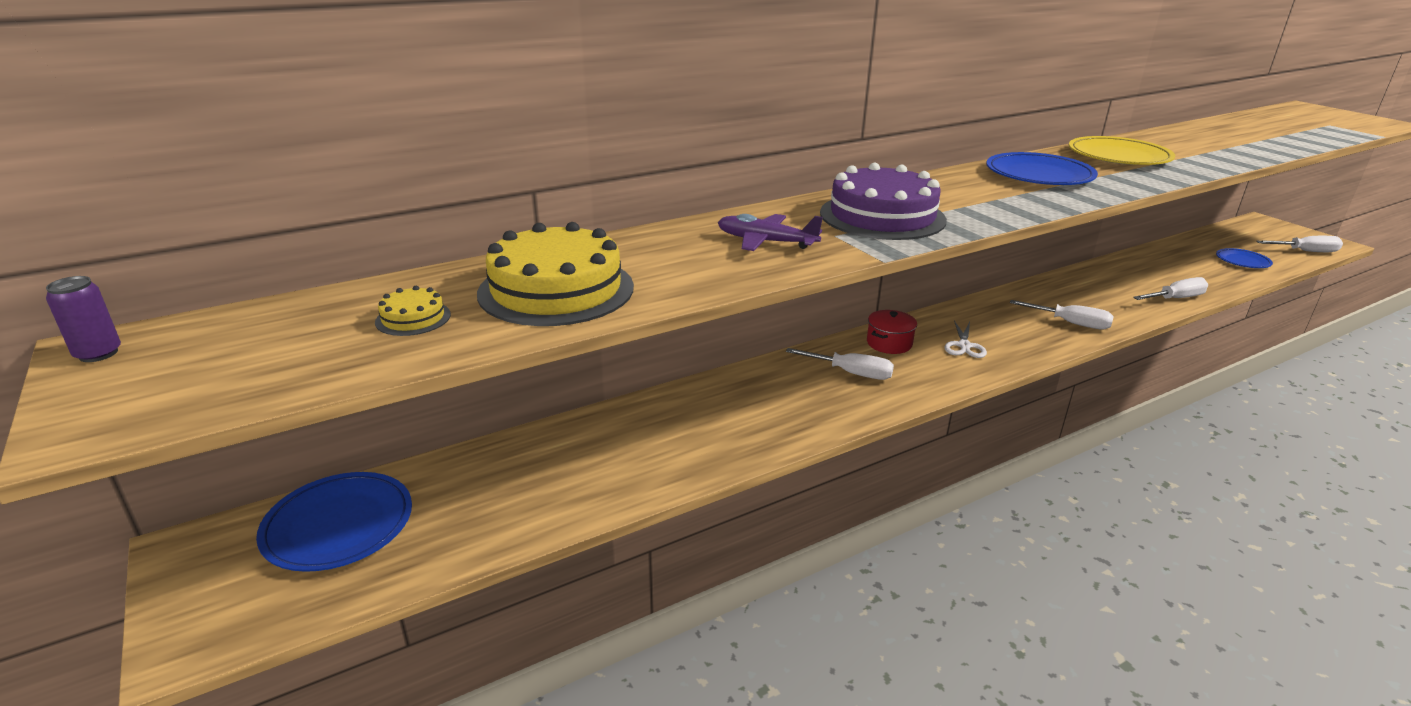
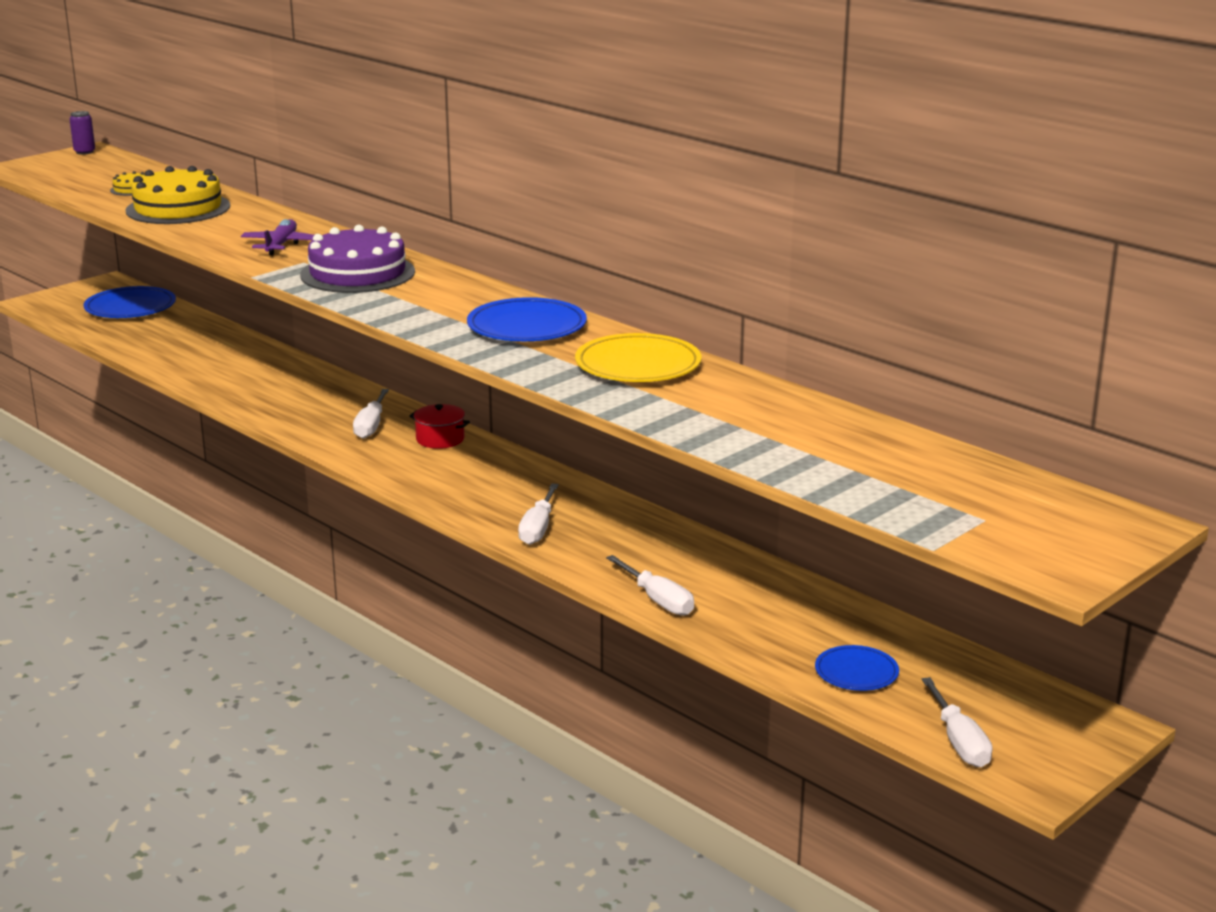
camera: 75 degrees right, 5 degrees down
white scissors [944,320,987,358] -> none

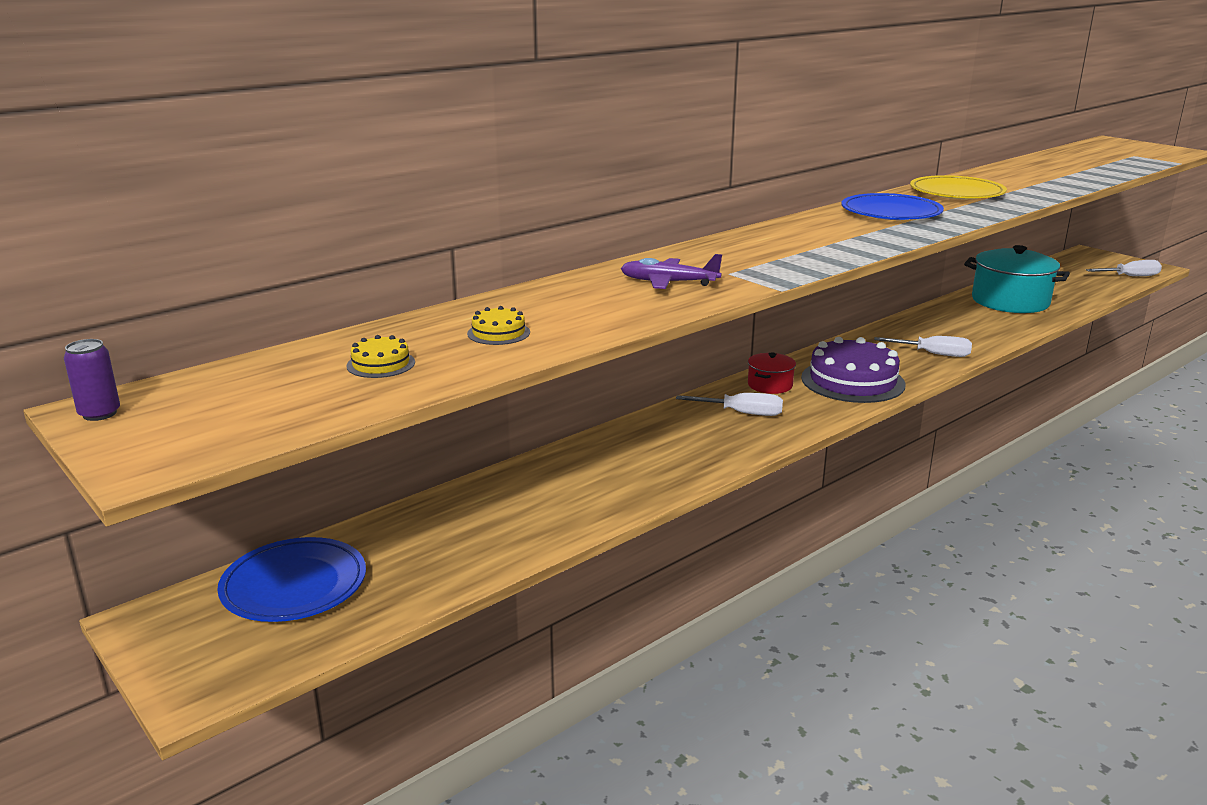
camera: 85 degrees left, 0 degrees up
yellow cake [125,166,230,224] -> yellow cake [467,306,530,345], size x0.43
purple cake [300,225,415,293] -> purple cake moved to [801,337,906,403]
white screwdriver [606,555,694,616] -> none
blue plate [815,645,899,691] -> none
none -> turquoise pot [964,245,1070,313]

